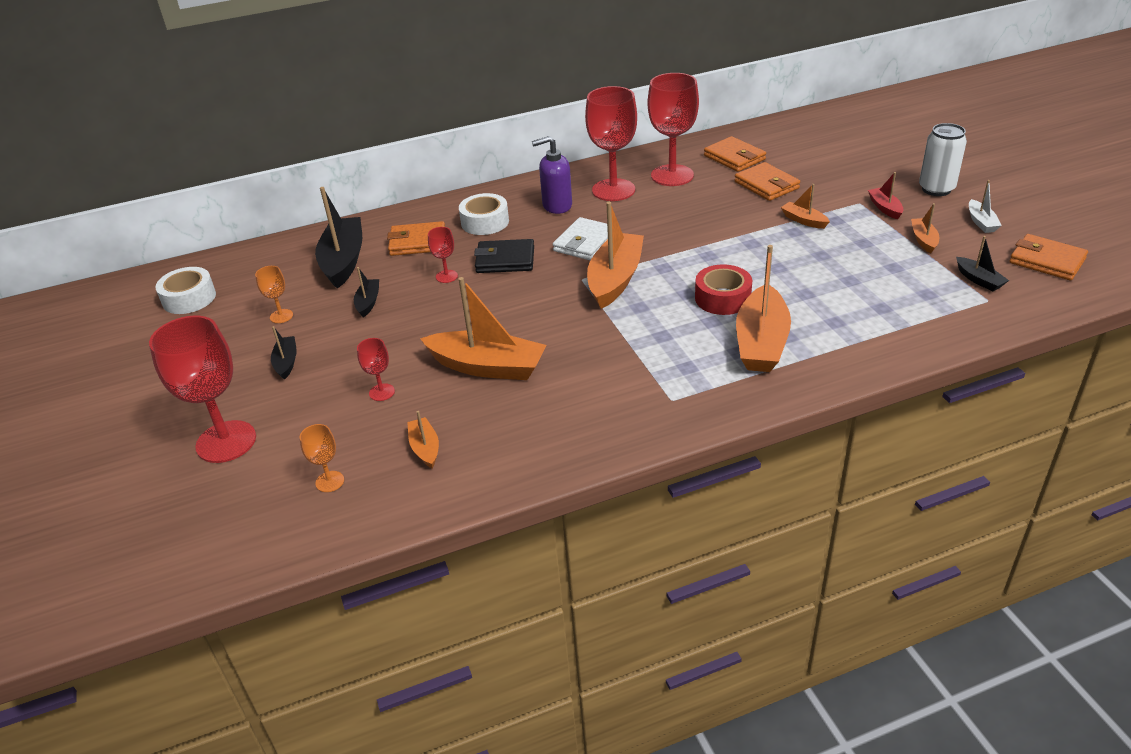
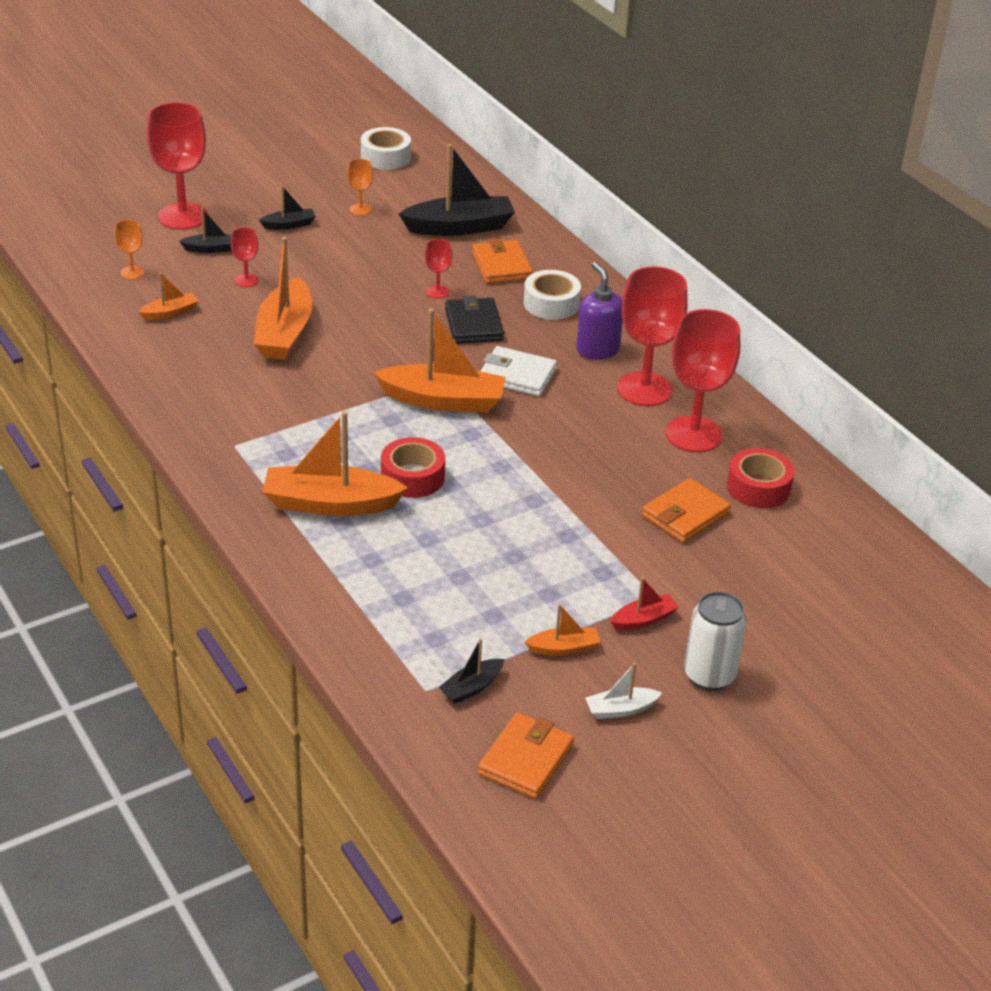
camera: 75 degrees right, 0 degrees up
black boat [354,267,379,317] -> black boat moved to [179,208,232,253]
orange wallet [704,136,766,172] -> red tape [727,448,794,508]
orange boat [781,184,830,229] -> none

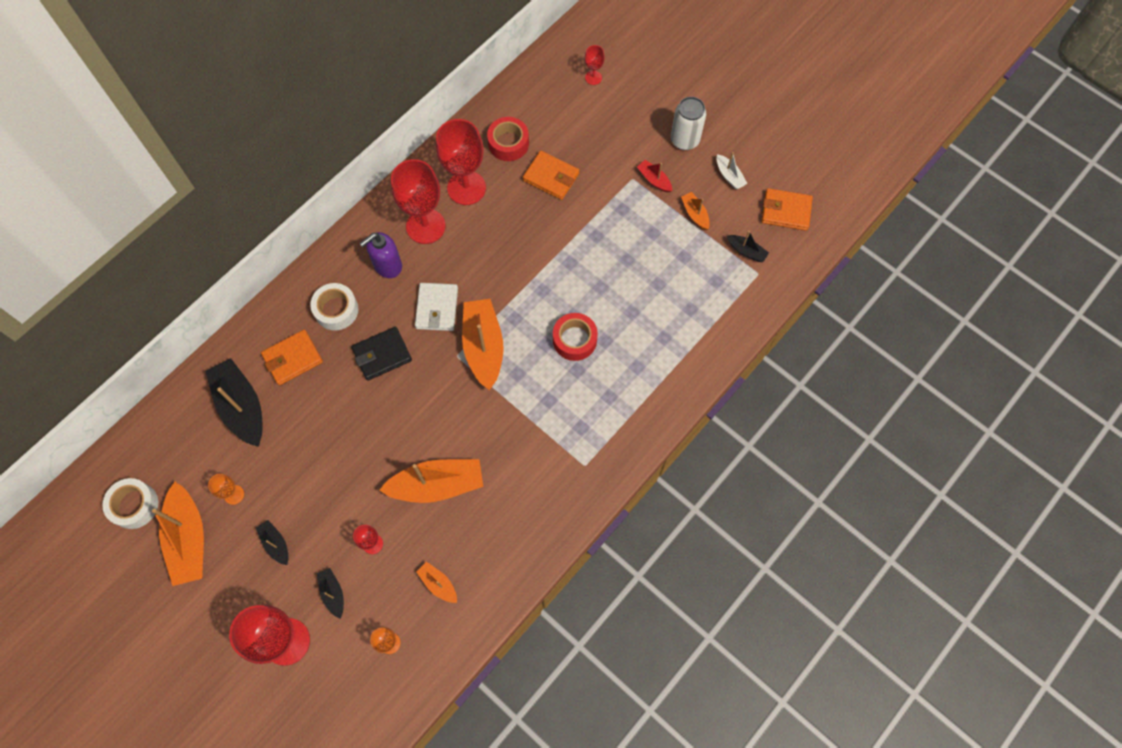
camera: 105 degrees left, 30 degrees up
orange boat [263,411,408,516] -> orange boat moved to [152,482,204,586]
red goblet [425,239,452,299] -> red goblet moved to [585,45,605,85]

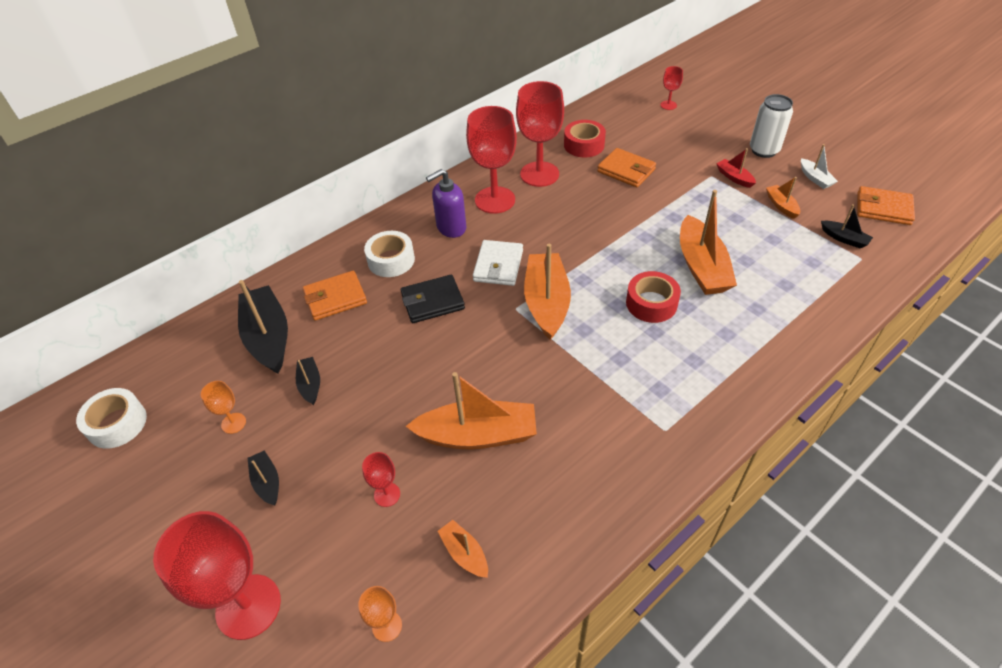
camera: 10 degrees right, 20 degrees down
orange boat [152,482,204,586] -> orange boat moved to [680,190,737,295]
black boat [317,568,344,619] -> black boat moved to [296,357,320,405]

